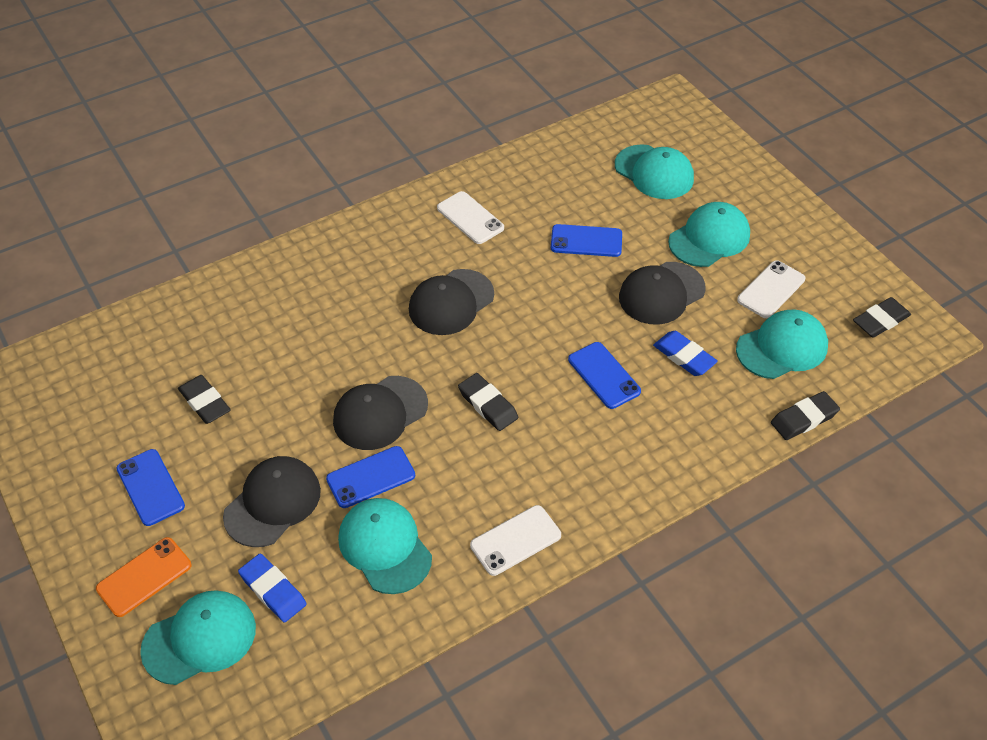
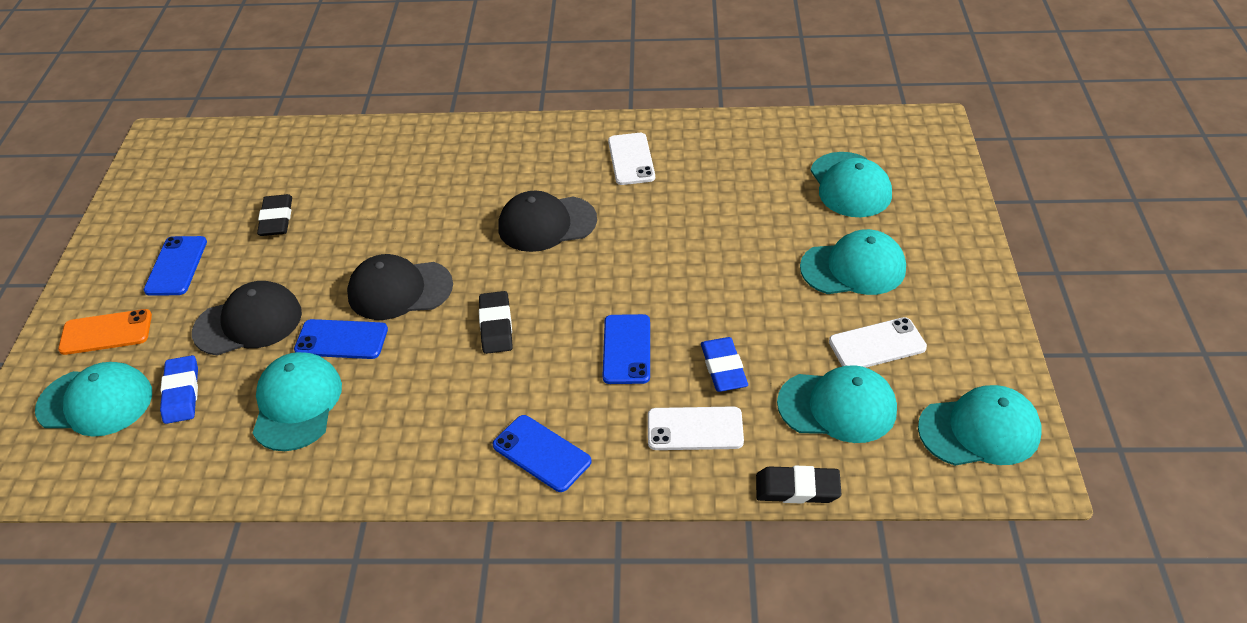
camera: 35 degrees right, 5 degrees down
white phone [470,505,561,576] -> white phone moved to [648,406,744,450]
blue phone [551,224,622,257] -> blue phone moved to [493,415,591,492]
black cap [619,262,706,325] -> none
black eraser [853,297,911,338] -> turquoise cap [918,385,1042,466]

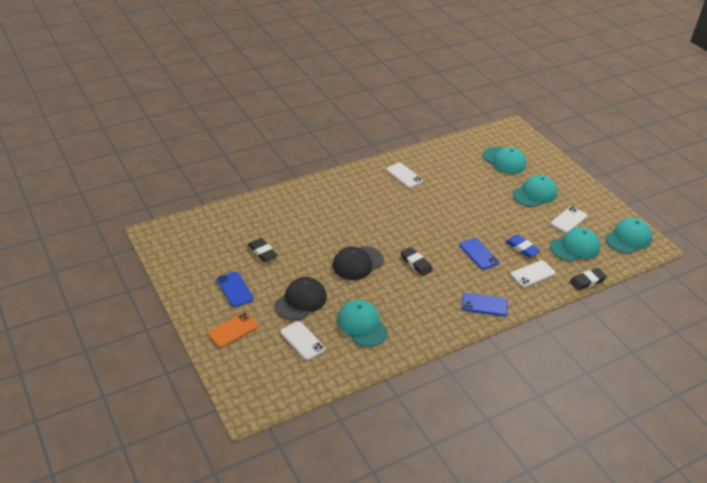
camera: 35 degrees left, 5 degrees down
turquoise cap [35,362,152,437] -> none
blue eraser [160,355,198,424] -> white phone [280,321,325,361]
blue phone [294,319,388,359] -> none
black cap [498,191,597,252] -> none

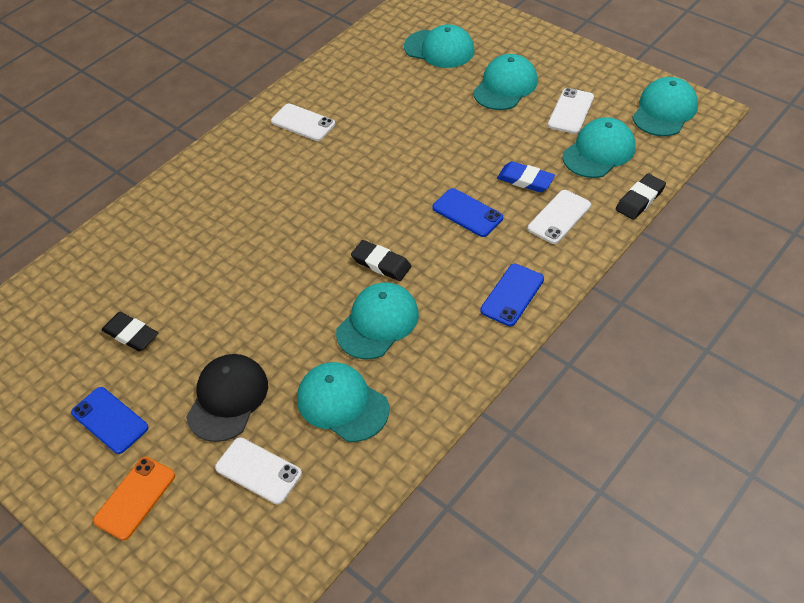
camera: 15 degrees left, 10 degrees up
black cap [333,246,384,280] -> none
blue phone [462,293,507,316] -> blue phone turned 45 degrees counterclockwise [480,264,544,326]
none -> turquoise cap [336,282,419,360]

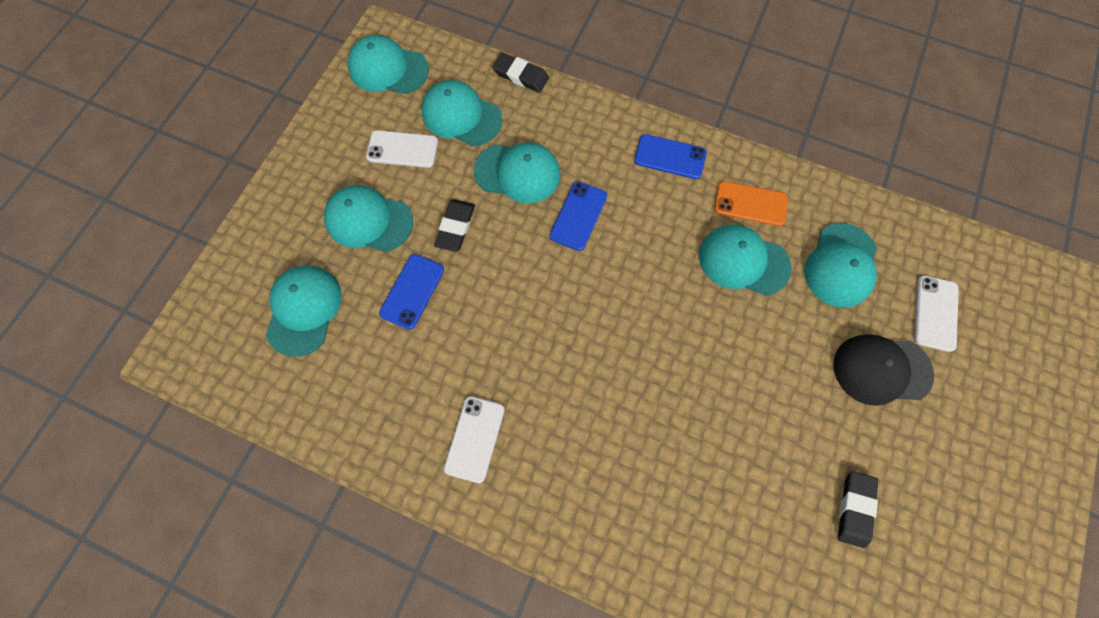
camera: 110 degrees left, 20 degrees up
blue phone [71,387,149,454] -> blue phone moved to [379,254,444,330]
orange phone [93,457,175,540] -> orange phone moved to [714,181,788,226]
black eraser [351,240,412,281] -> black eraser moved to [434,199,475,252]
blue eraser [497,161,555,192] -> turquoise cap [474,142,560,203]
white phone [528,190,591,244] -> none

